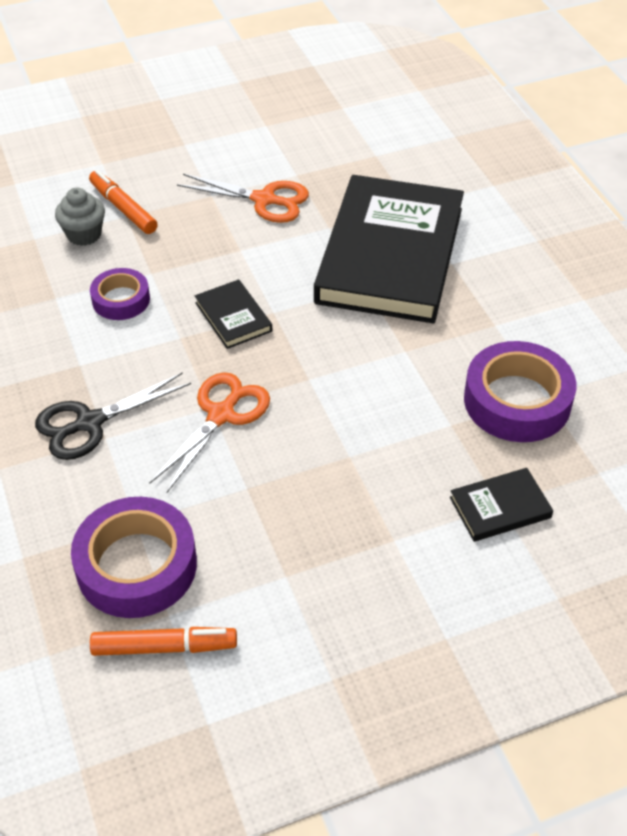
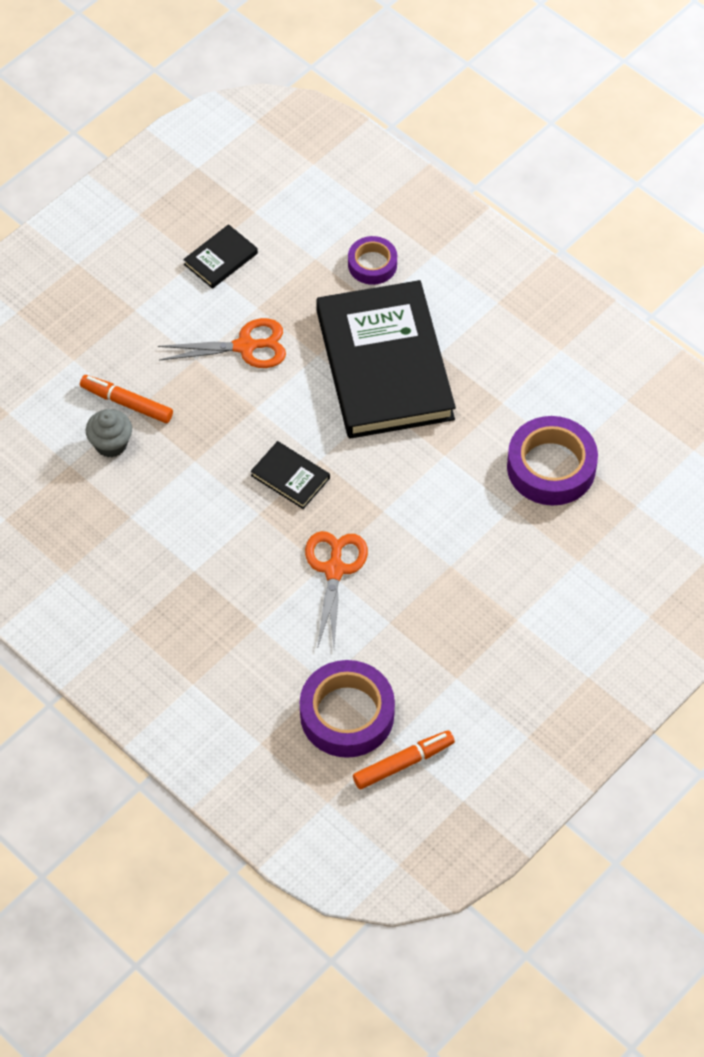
camera: 25 degrees left, 10 degrees up
black scissors [35,372,191,460] -> none
purple tape [90,268,150,320] -> purple tape moved to [348,236,397,285]
black book [450,468,553,542] -> black book moved to [183,224,258,289]

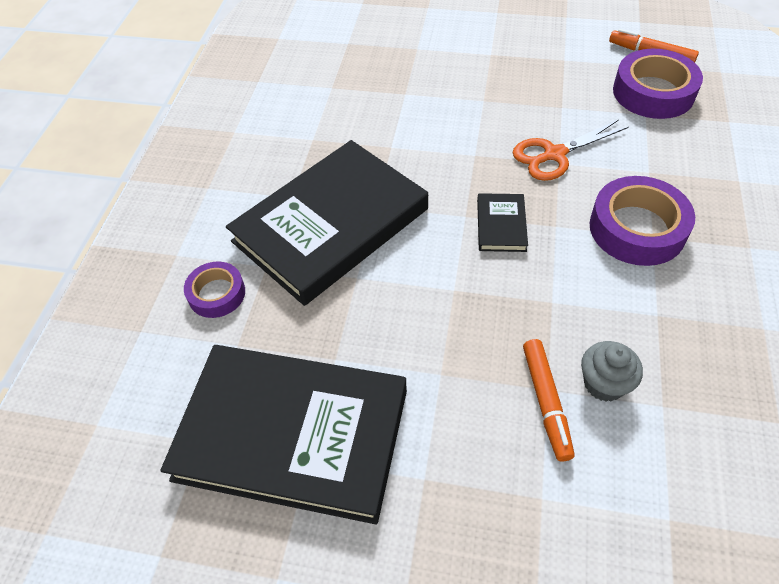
camera: 120 degrees left, 5 degrees down
orange scissors [158,318,286,368] -> none
black book [183,224,258,289] -> black book [160,345,407,524], size x2.47
purple tape [507,416,598,506] -> purple tape moved to [590,176,695,266]

